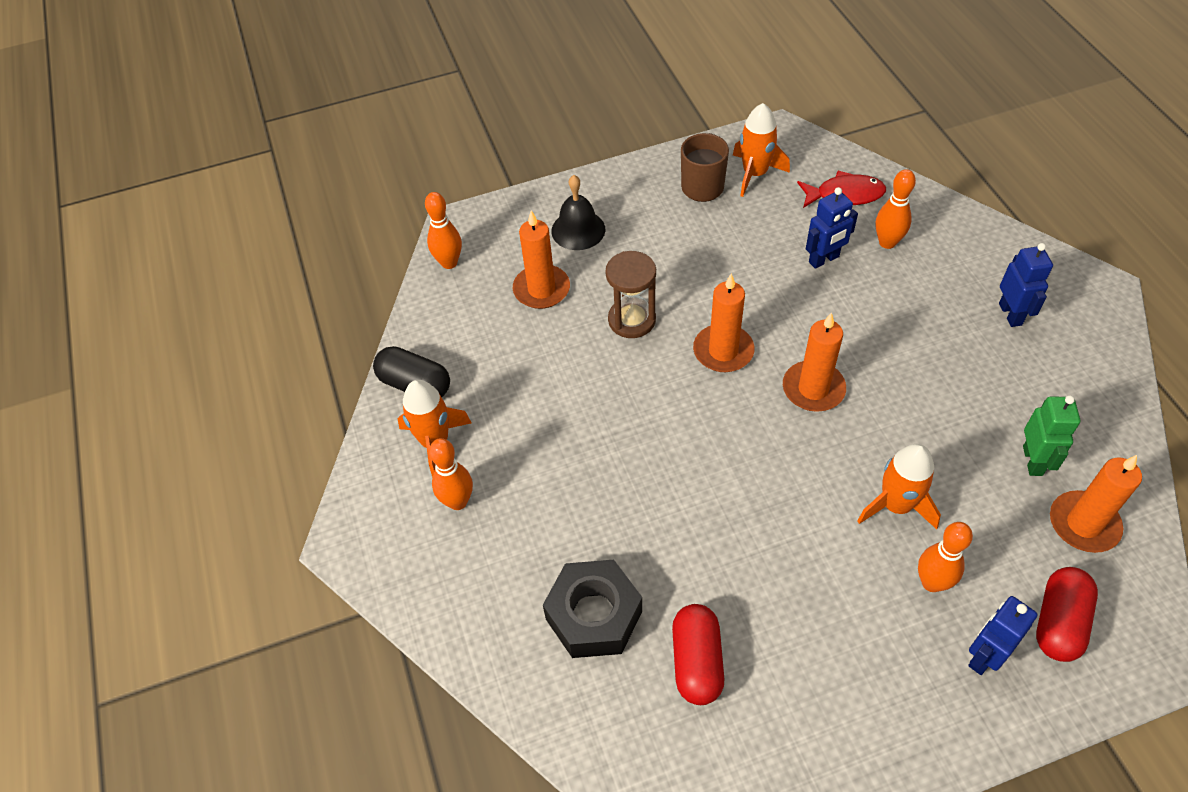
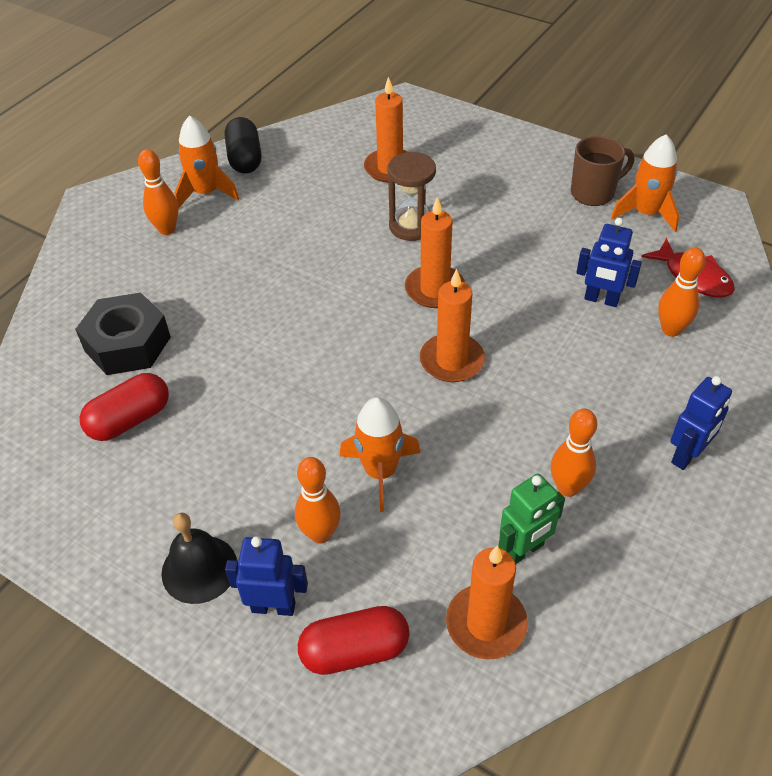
camera: 50 degrees right, 5 degrees down
orange bowling pin [425,192,462,269] -> orange bowling pin moved to [551,409,597,497]
black bell [551,175,605,250] -> black bell moved to [161,513,237,604]

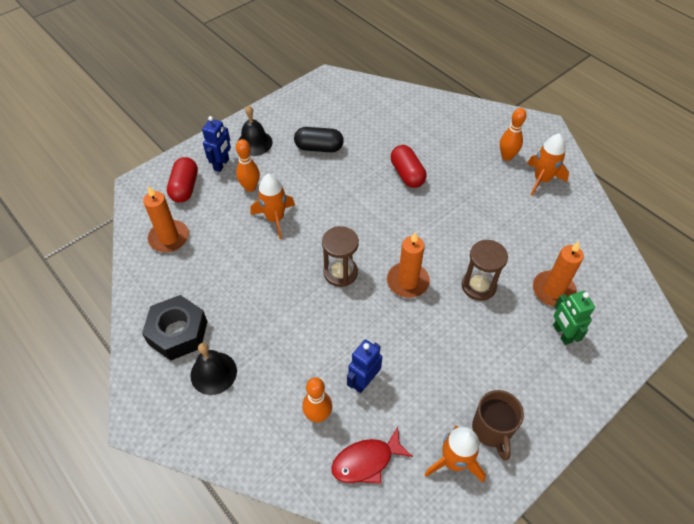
camera: 105 degrees right, 5 degrees up
black nut [75,293,171,375] -> black nut moved to [142,295,208,361]
red capsule [80,373,169,441] -> red capsule moved to [391,145,426,188]
black capsule [225,117,261,174] -> black capsule moved to [294,127,344,152]
orange candle [420,269,485,382] -> brown hourglass [322,226,359,287]
green robot [498,474,565,564] -> green robot moved to [553,291,595,345]
orange bowling pin [551,409,597,497] -> none
blue robot [670,376,732,470] -> black bell [190,343,237,395]

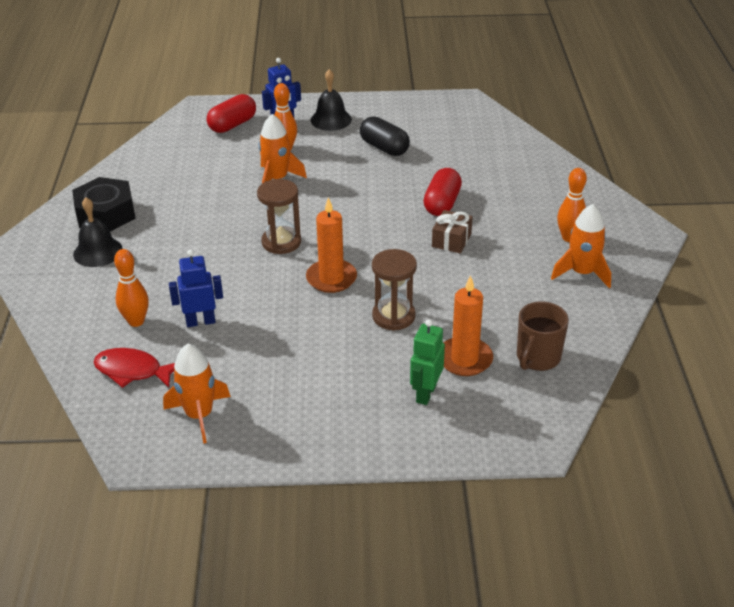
camera: 40 degrees right, 15 degrees down
orange candle [143,186,189,252] -> none
brown mug [472,390,524,461] -> brown mug moved to [517,302,569,371]
none -> brown gift [432,210,473,253]

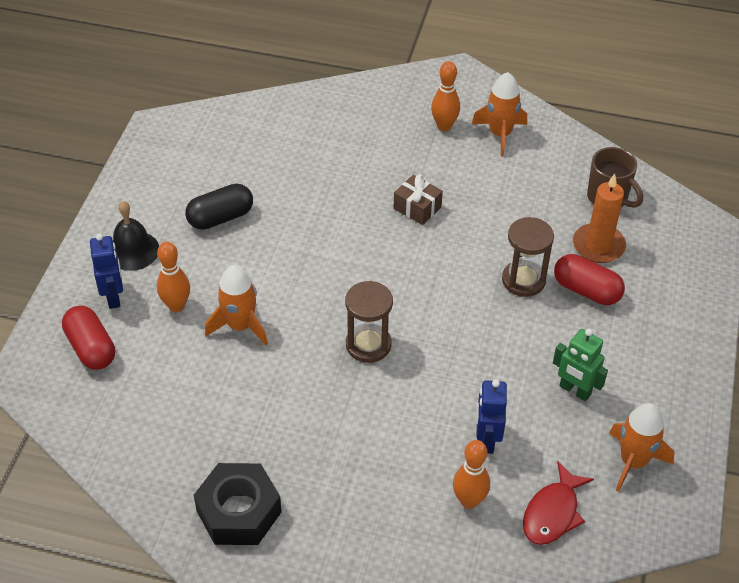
camera: 75 degrees left, 10 degrees up
black bell [73,197,123,267] -> none
orange candle [306,197,357,293] -> none
green robot [410,319,445,405] -> green robot moved to [553,329,608,401]
red capsule [423,168,462,216] -> red capsule moved to [554,254,625,305]

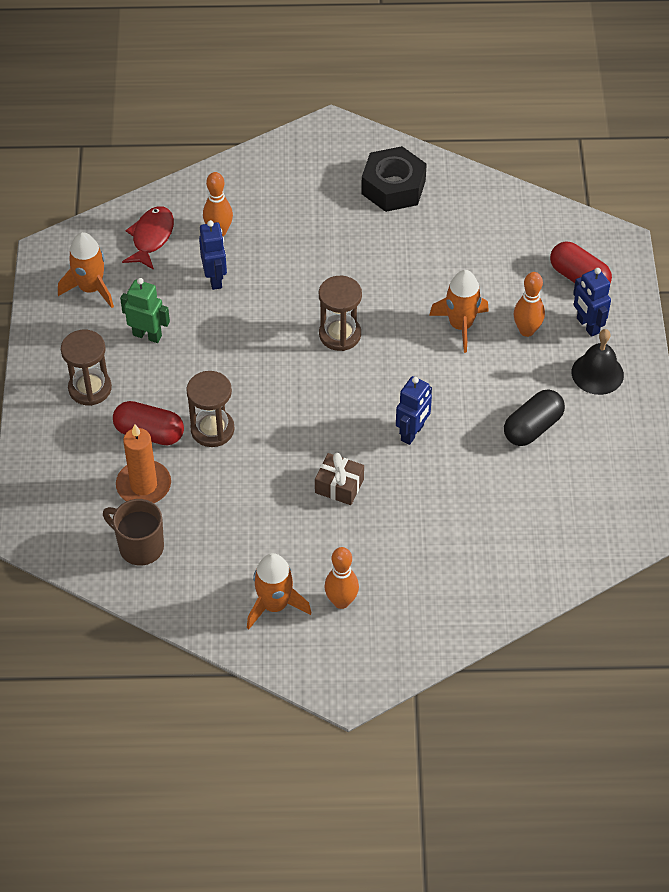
camera: 165 degrees right, 5 degrees up
none -> brown hourglass [61,330,112,406]
none -> blue robot [396,376,432,445]

